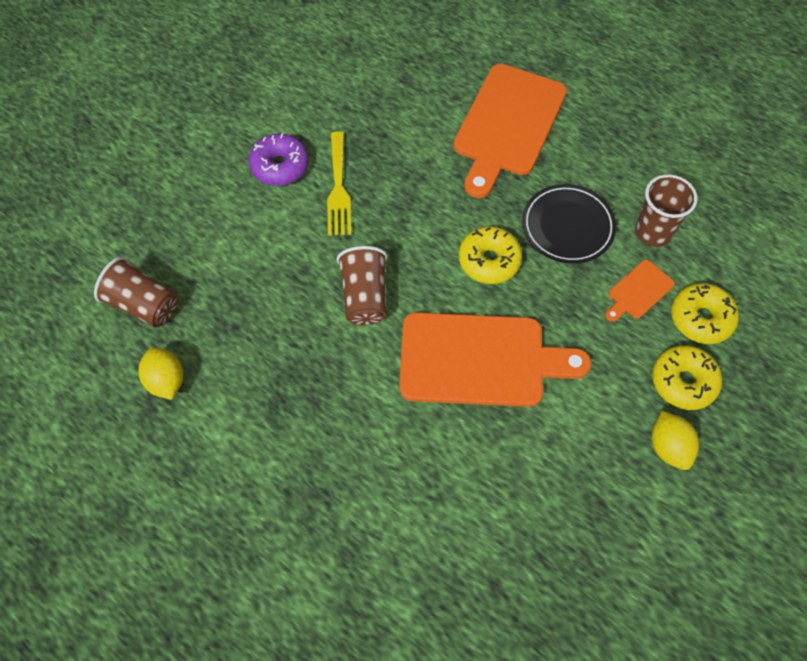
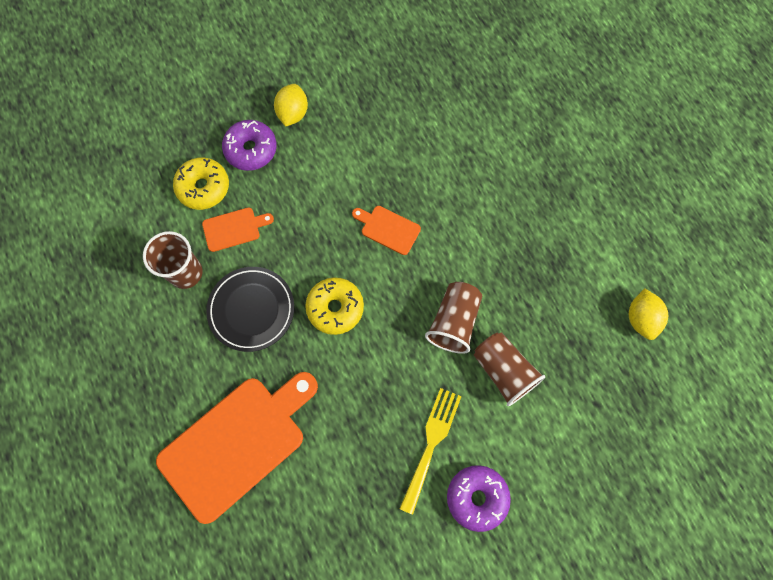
camera: 155 degrees left, 10 degrees up
brown cup [94,257,178,328] -> brown cup moved to [474,333,545,406]
orange cutting board [399,312,591,407] -> orange cutting board [352,206,421,255], size x0.45
yellow donut [652,345,722,410] -> purple donut [222,120,277,171]

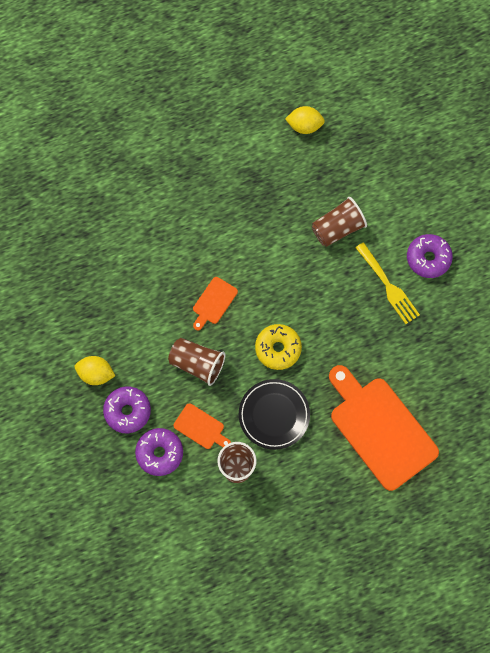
camera: 85 degrees left, 0 degrees up
yellow donut [173,157,229,210] -> purple donut [135,428,183,476]
orange cutting board [202,208,274,252] -> orange cutting board turned 135 degrees clockwise [173,403,231,449]
yellow fork [400,388,462,515] -> yellow fork turned 150 degrees counterclockwise [355,242,420,324]
brown cup [425,282,482,354] -> brown cup moved to [168,338,225,386]

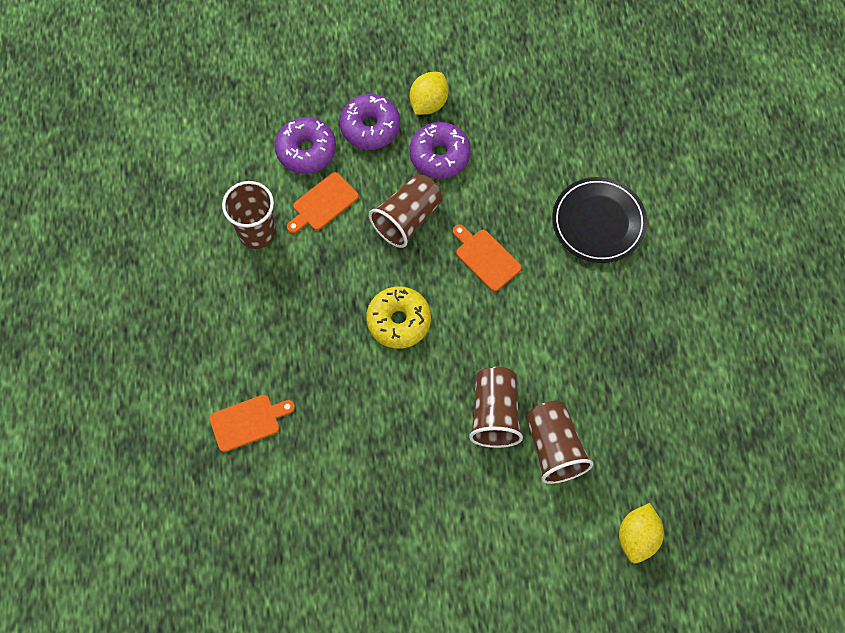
camera: 105 degrees right, 5 degrees down
black plate [239,379,310,450] -> black plate moved to [552,177,647,263]
yellow lemon [285,106,325,134] -> yellow lemon moved to [619,503,664,563]
orange cutting board [329,365,439,491] -> orange cutting board [209,395,295,452], size x0.45
yellow fork [355,242,420,324] -> none
purple donut [407,234,453,278] -> purple donut moved to [409,122,471,179]
none -> brown cup [469,367,523,448]

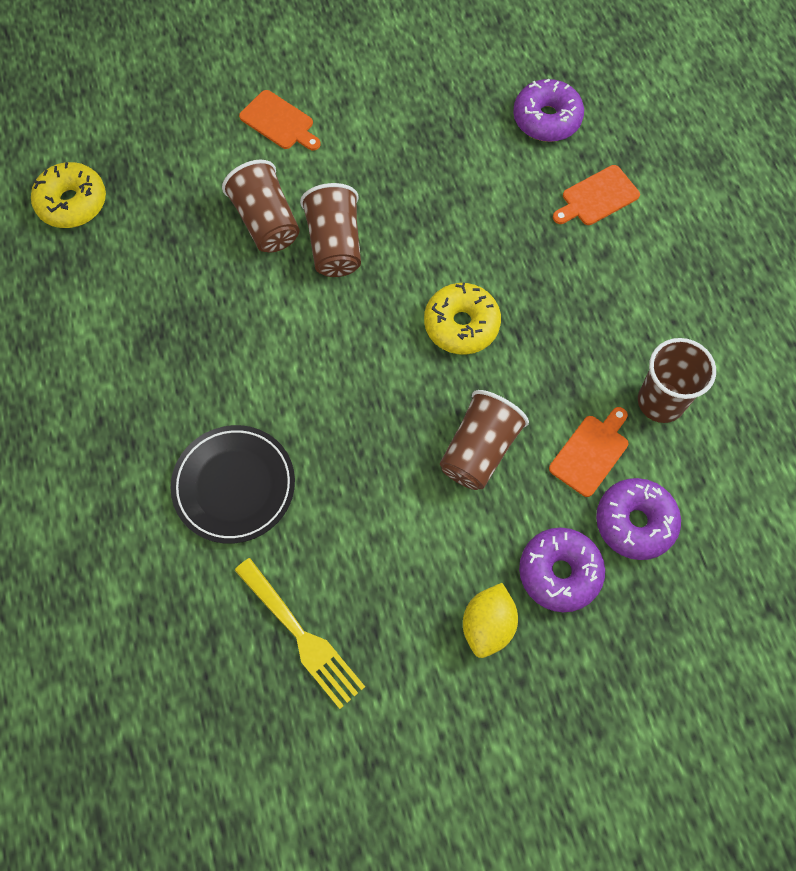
camera: 170 degrees right, 0 degrees up
purple donut [409,122,471,179] -> purple donut moved to [513,79,584,142]
orange cutting board [453,224,522,291] -> orange cutting board moved to [239,90,321,151]
yellow lemon [619,503,664,563] -> none
none -> yellow donut [31,162,106,228]
none -> yellow fork [234,558,365,709]

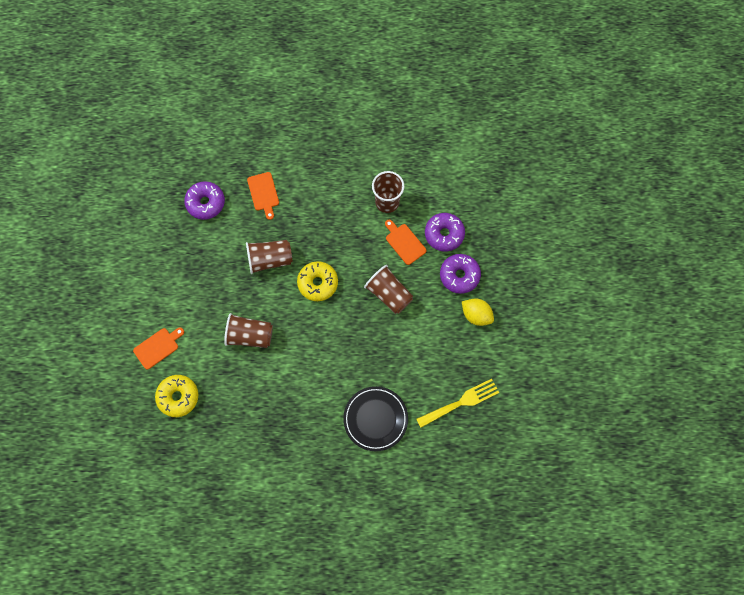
camera: 75 degrees left, 5 degrees up
yellow donut [31,162,106,228] -> yellow donut moved to [155,375,198,417]
brown cup [222,160,300,253] -> brown cup moved to [246,240,292,274]

